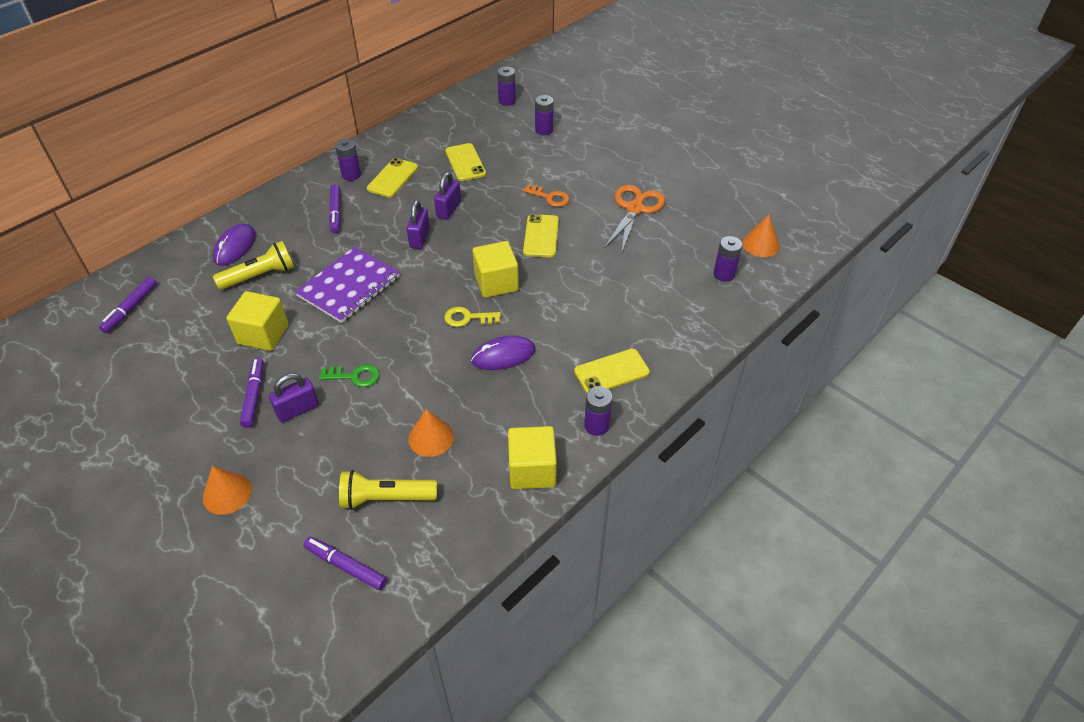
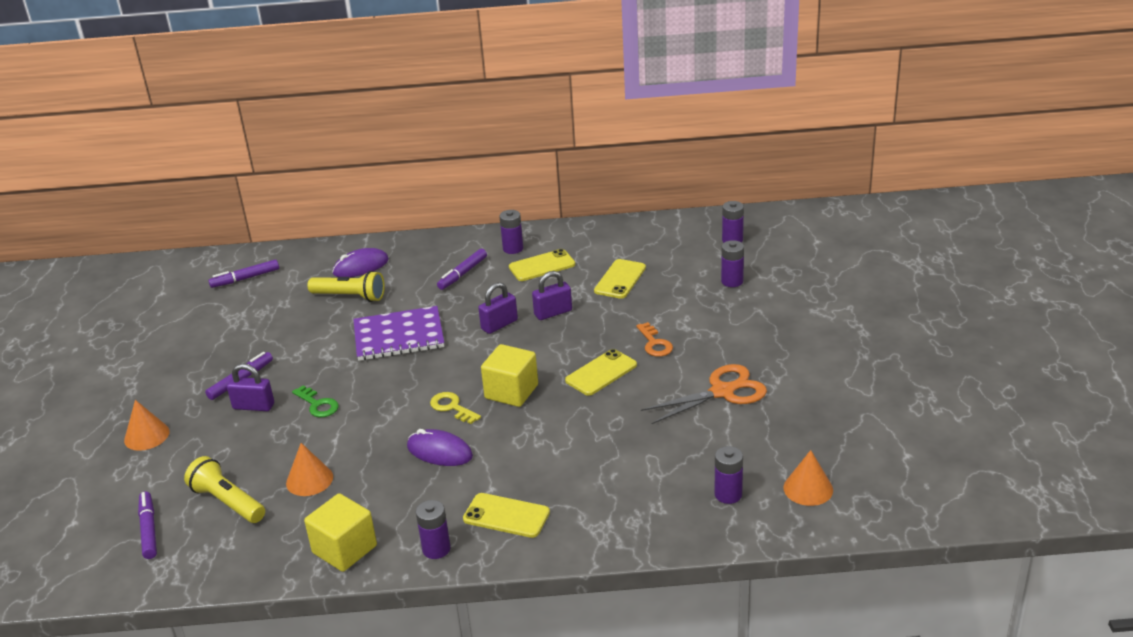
camera: 45 degrees right, 15 degrees down
yellow cube [227,291,289,351] -> none

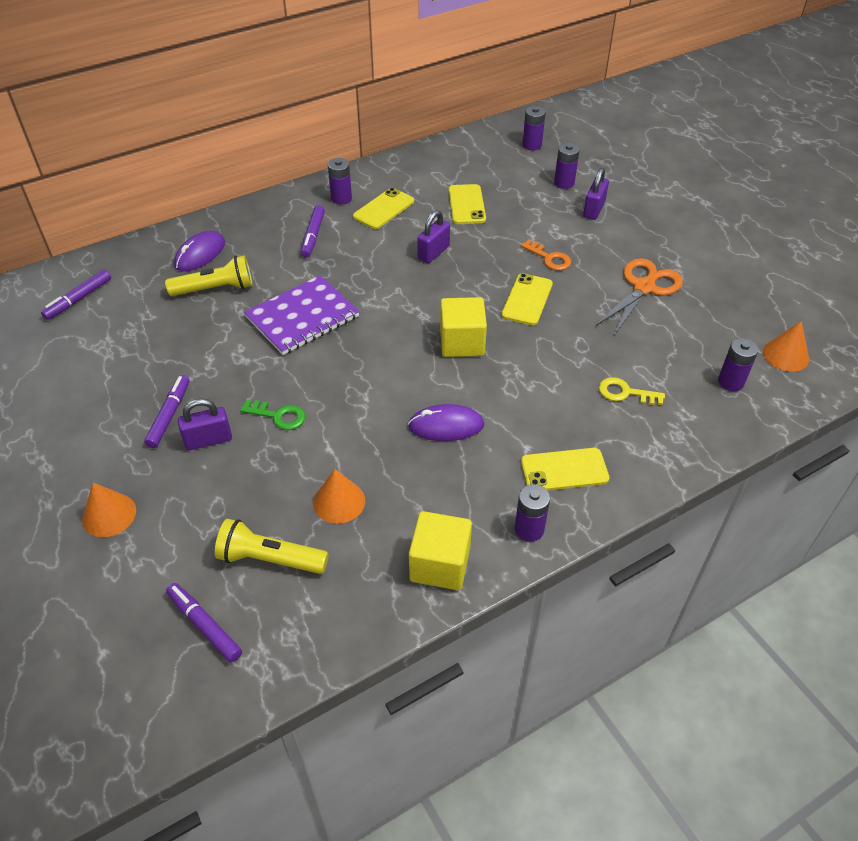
camera: 30 degrees left, 15 degrees up
yellow key [430,392,481,424] -> yellow key moved to [599,377,665,405]
purple padlock [478,282,518,334] -> purple padlock moved to [583,168,609,220]

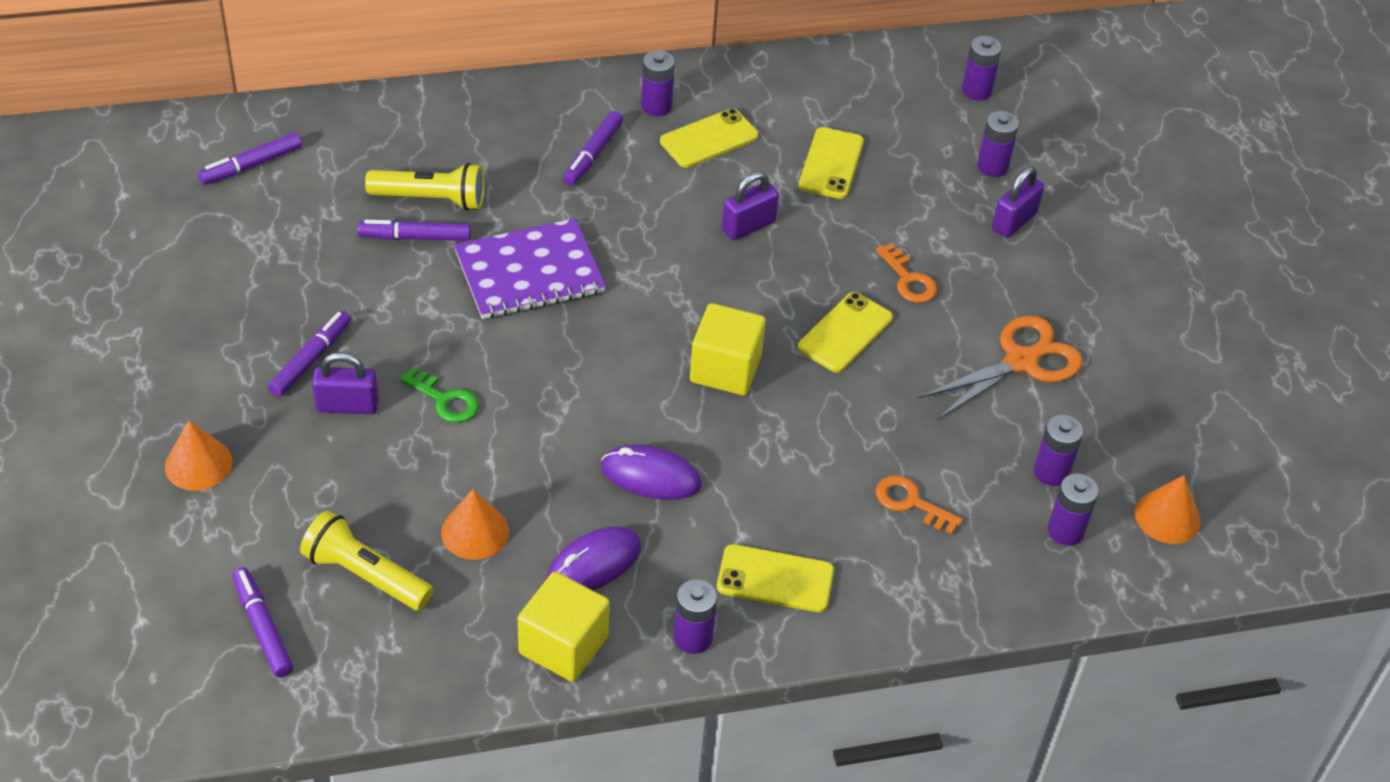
camera: 15 degrees right, 0 degrees up
purple mouse [174,231,225,271] -> purple mouse moved to [547,527,641,590]
yellow key [599,377,665,405] -> orange key [876,475,963,534]
none -> purple marker [357,220,471,241]
none -> purple battery [1034,415,1083,486]

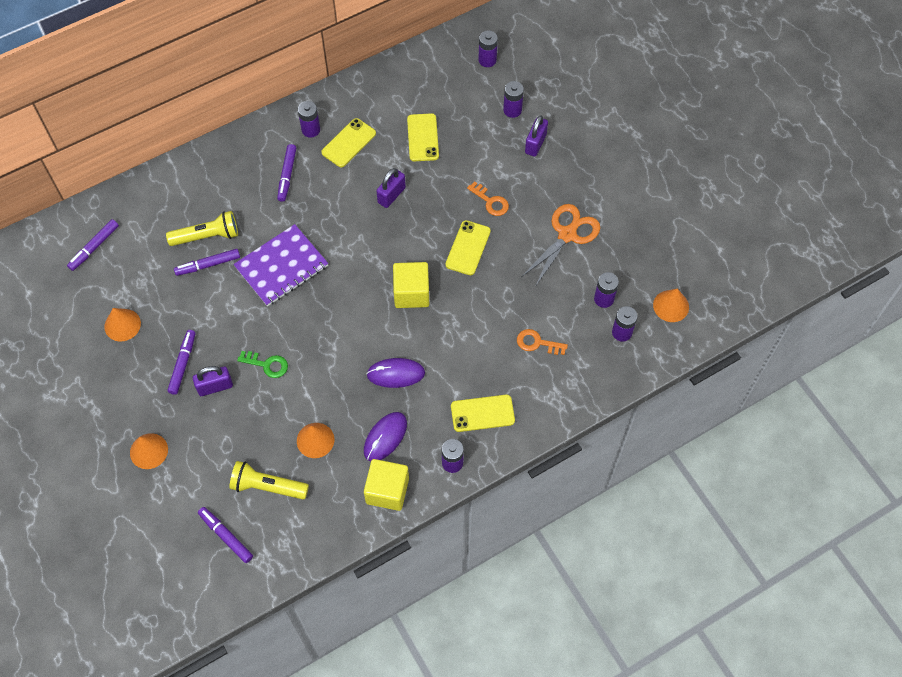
camera: 15 degrees left, 15 degrees up
none -> orange cone [104,308,141,342]

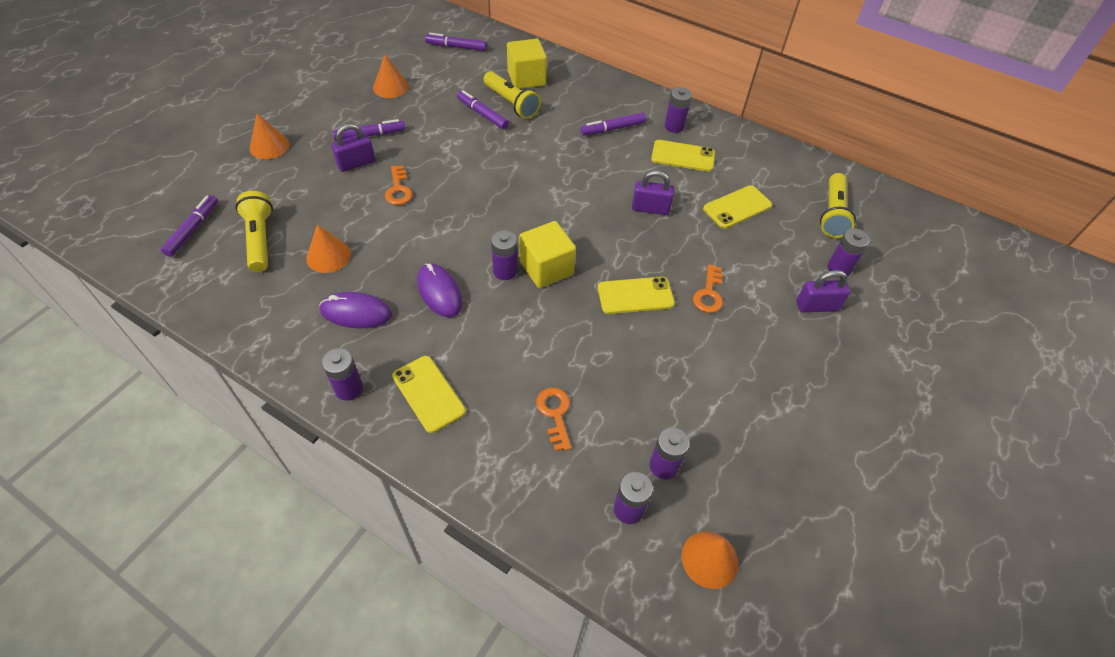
camera: 60 degrees right, 10 degrees down
purple padlock [193,366,233,396] -> purple padlock turned 75 degrees counterclockwise [331,124,375,172]
purple notebook [233,224,328,306] -> none
green key [237,351,288,378] -> orange key [385,166,412,205]
yellow cube [364,459,409,511] -> yellow cube moved to [507,39,547,89]
purple battery [478,31,498,67] -> purple battery moved to [491,230,518,280]
orange scissors [521,204,600,287] -> none
none -> yellow flashlight [820,173,856,238]

